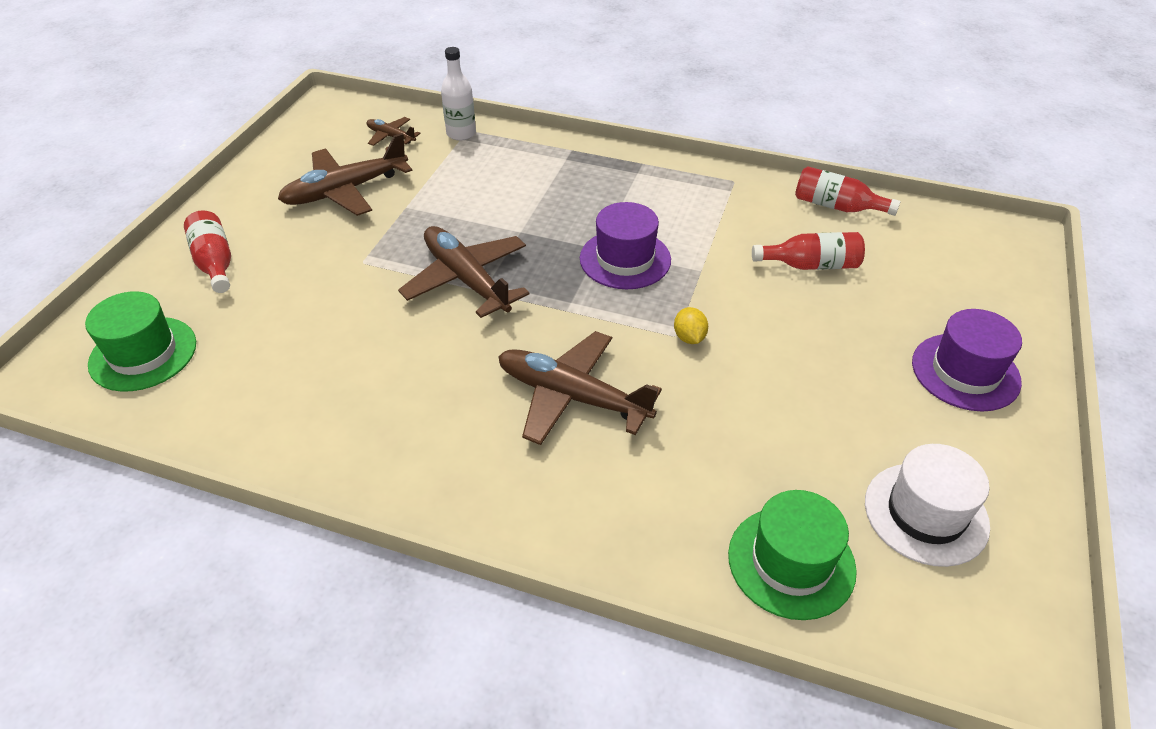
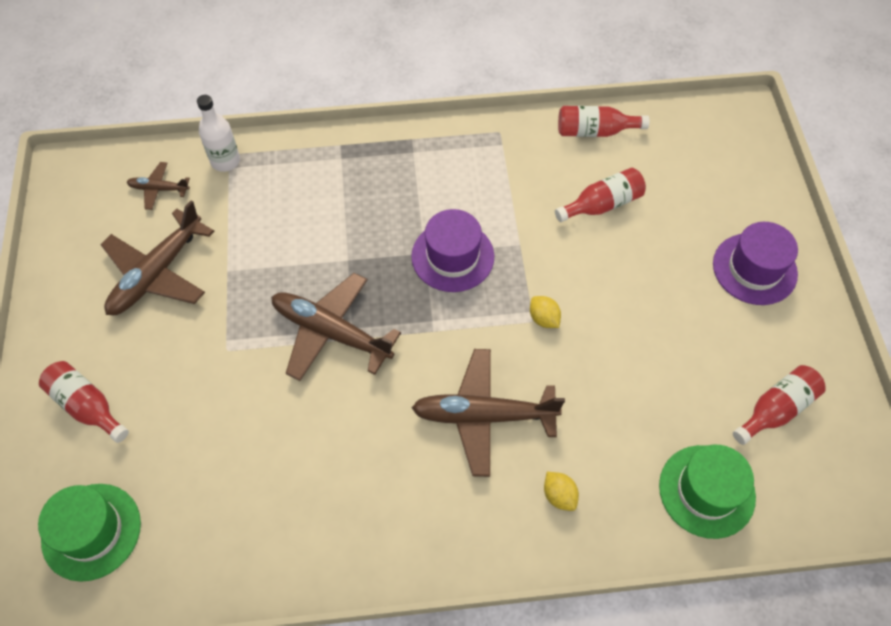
camera: 25 degrees left, 15 degrees up
white hat [865,444,990,567] -> red bottle [733,365,826,445]
none -> yellow lemon [544,472,579,511]

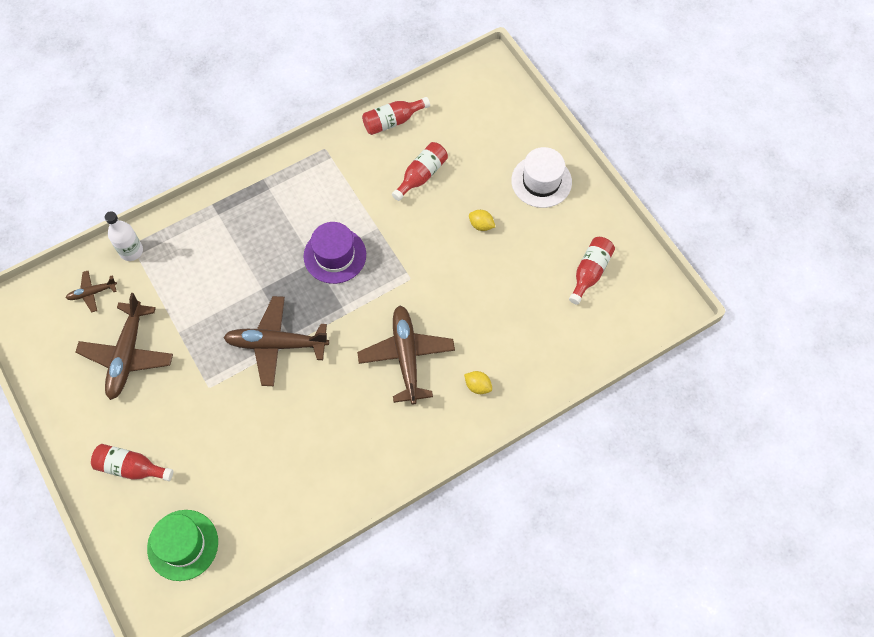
camera: 25 degrees left, 5 degrees up
brown plane [412,349,565,477] -> brown plane turned 105 degrees clockwise [357,305,455,405]
yellow lemon [530,296,561,328] -> yellow lemon moved to [469,210,495,231]
green hat [659,445,756,539] -> none
purple hat [713,222,798,305] -> white hat [511,147,572,208]

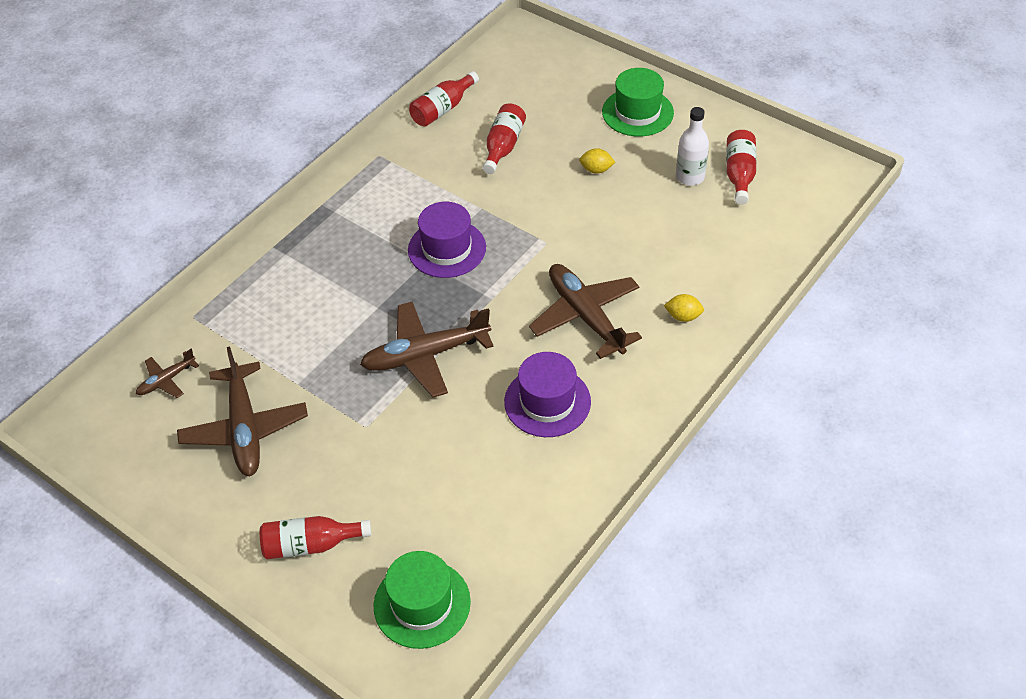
camera: 20 degrees left, 15 degrees down
white bottle [105,211,143,261] -> white bottle moved to [676,107,709,186]
white hat [511,147,572,208] -> green hat [602,68,674,137]
none -> purple hat [504,352,591,437]

